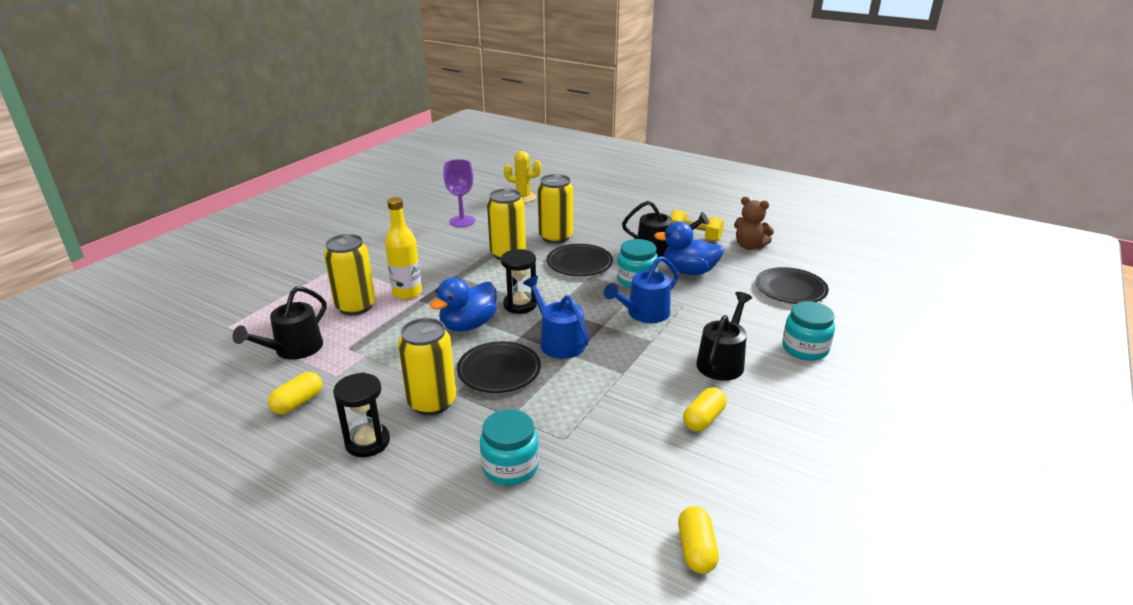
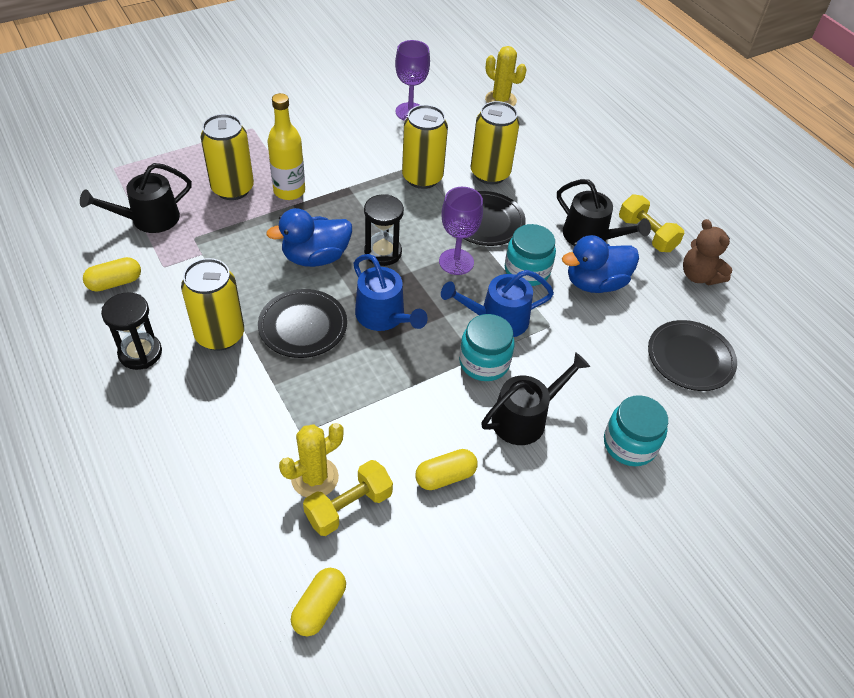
camera: 25 degrees right, 20 degrees up
turquoise jar [480,409,539,485] -> turquoise jar moved to [459,314,514,381]
blue watering can [523,276,589,359] -> blue watering can turned 150 degrees clockwise [353,254,428,331]
blue duck [654,221,725,275] -> blue duck turned 60 degrees counterclockwise [562,235,639,293]
none -> yellow cactus [279,423,344,497]
none -> yellow dumbbell [303,460,393,536]
none -> purple goblet [439,187,483,275]

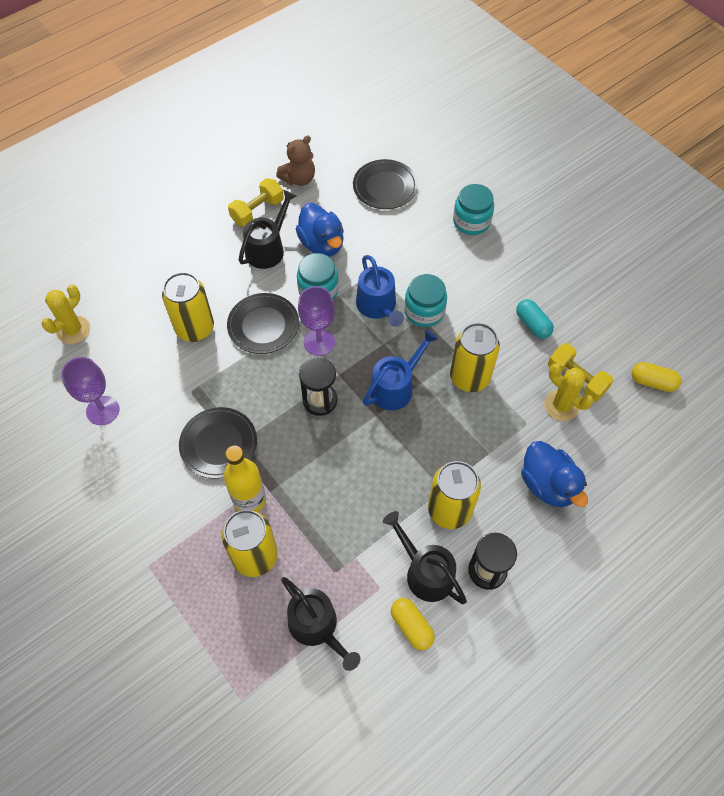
camera: 95 degrees left, 10 degrees up
black plate [258,289,347,358] -> black plate moved to [179,407,257,478]
blue duck [266,208,352,267] -> blue duck moved to [521,441,588,507]
yellow can [402,105,448,189] -> yellow can moved to [450,323,500,392]
yellow capsule [415,449,478,490] -> turquoise capsule [516,299,554,339]
black watering can [481,352,590,445] -> black watering can moved to [383,511,467,604]

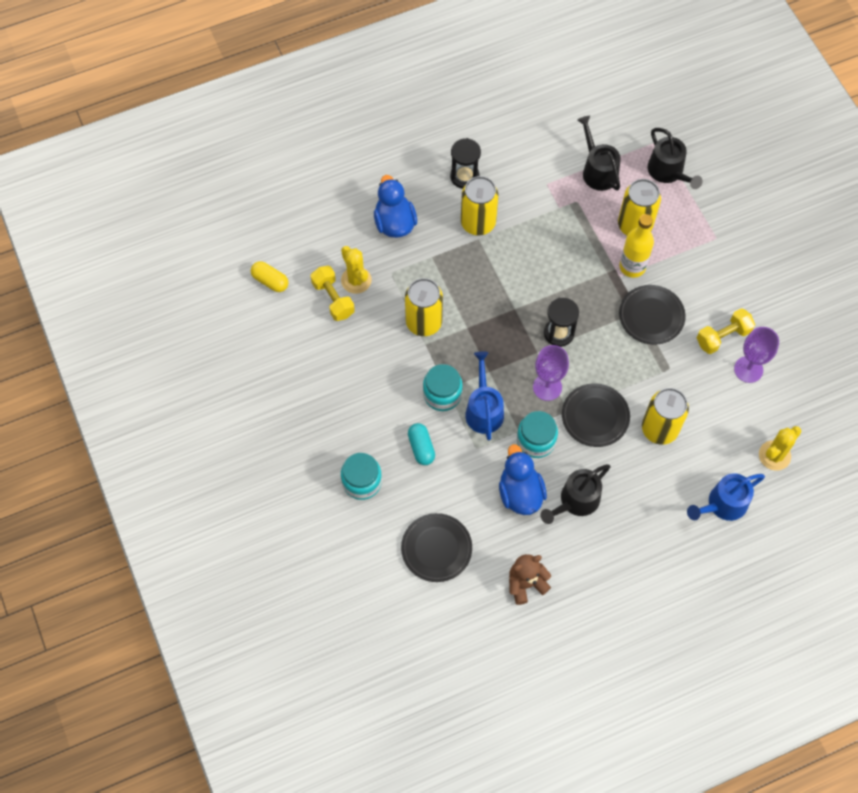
camera: 165 degrees left, 5 degrees up
yellow dumbbell [228,178,284,227] -> yellow dumbbell moved to [697,308,755,354]
blue watering can [363,329,438,410] -> blue watering can moved to [687,473,765,521]
black watering can [383,511,467,604] -> black watering can moved to [648,128,703,189]
yellow capsule [391,598,435,650] -> none
turquoise capsule [516,299,554,339] -> turquoise capsule moved to [408,423,435,465]

